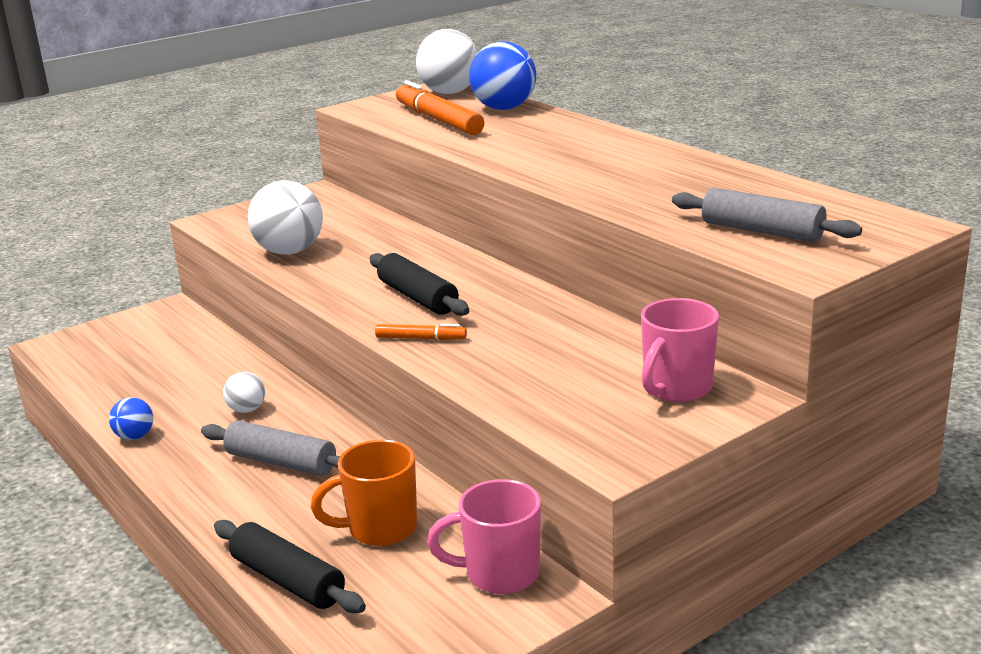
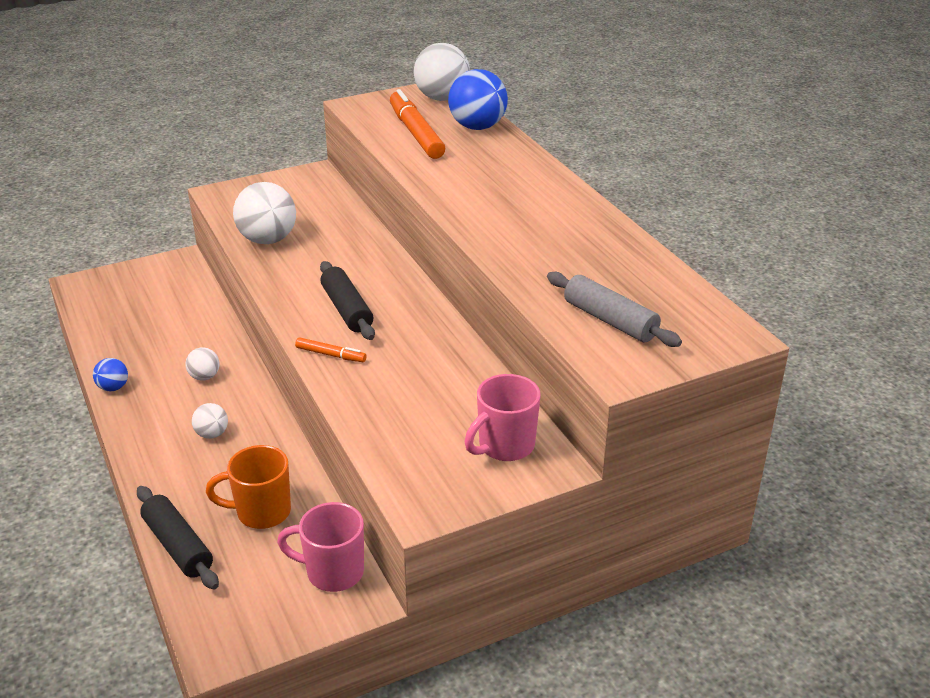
camera: 10 degrees right, 10 degrees up
grey rolling pin [201,420,340,476] -> white ball [192,403,228,439]

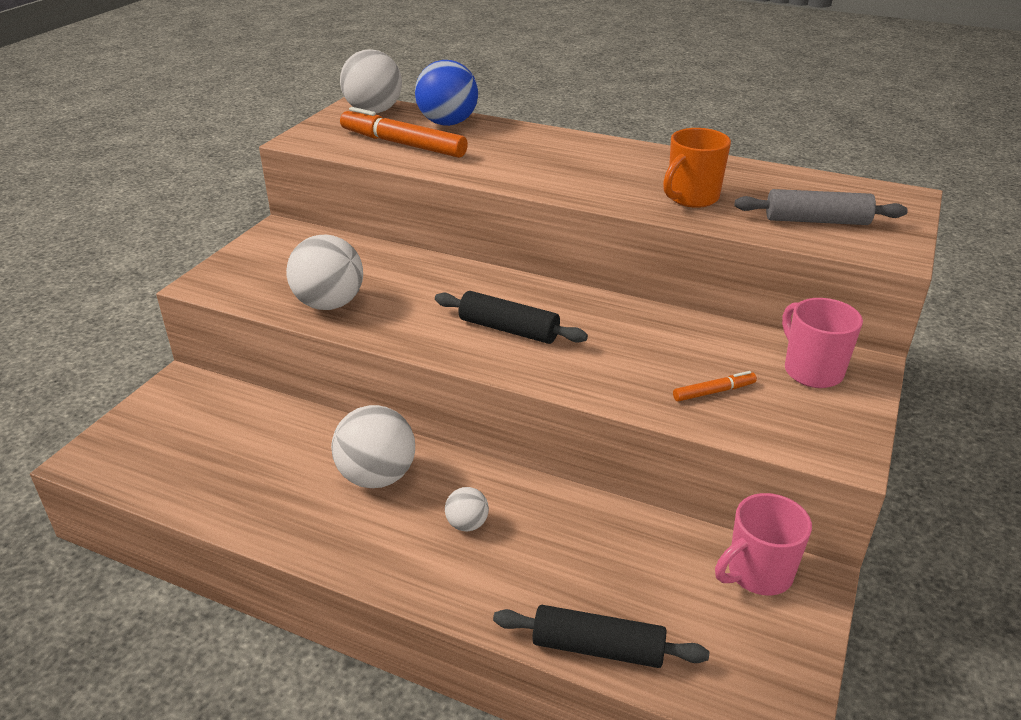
camera: 40 degrees left, 0 degrees up
blue ball [93,358,128,391] -> none
white ball [185,347,220,381] -> white ball [331,405,415,488], size x1.98
orange mug [206,445,291,529] -> orange mug moved to [663,128,731,208]
orange marker [295,337,367,362] -> orange marker moved to [673,371,757,401]
pink mug [465,374,540,461] -> pink mug turned 150 degrees clockwise [782,298,863,388]

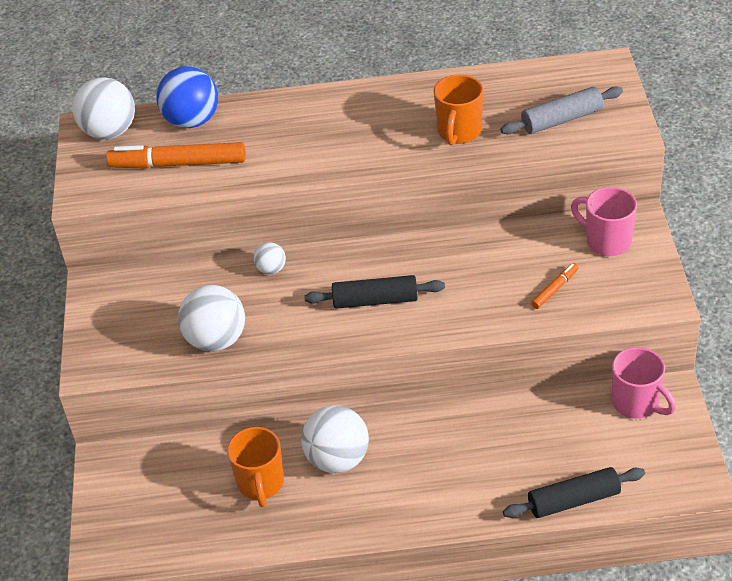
camera: 25 degrees left, 10 degrees up
white ball [445,487,489,531] -> white ball moved to [254,242,286,274]
pink mug [715,493,812,595] -> pink mug turned 75 degrees counterclockwise [612,347,676,419]
none -> orange mug [227,427,284,507]

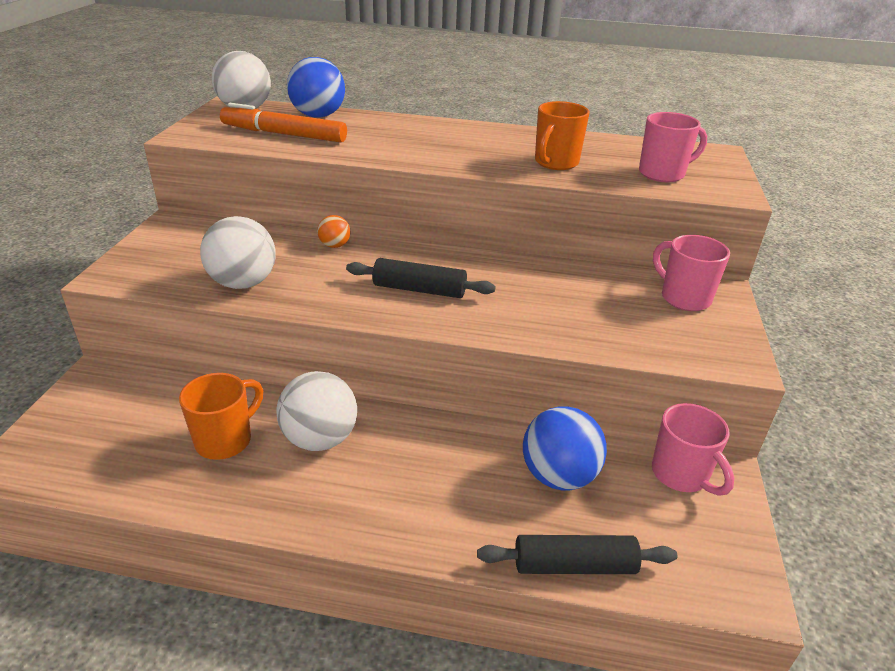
camera: 10 degrees right, 10 degrees down
orange mug [227,427,284,507] -> orange mug turned 150 degrees counterclockwise [179,373,263,460]
white ball [254,242,286,274] -> orange ball [317,215,350,248]
grey rolling pin [500,87,623,134] -> pink mug [639,112,707,182]
orange marker [531,263,579,309] -> none
none -> blue ball [523,406,607,490]

